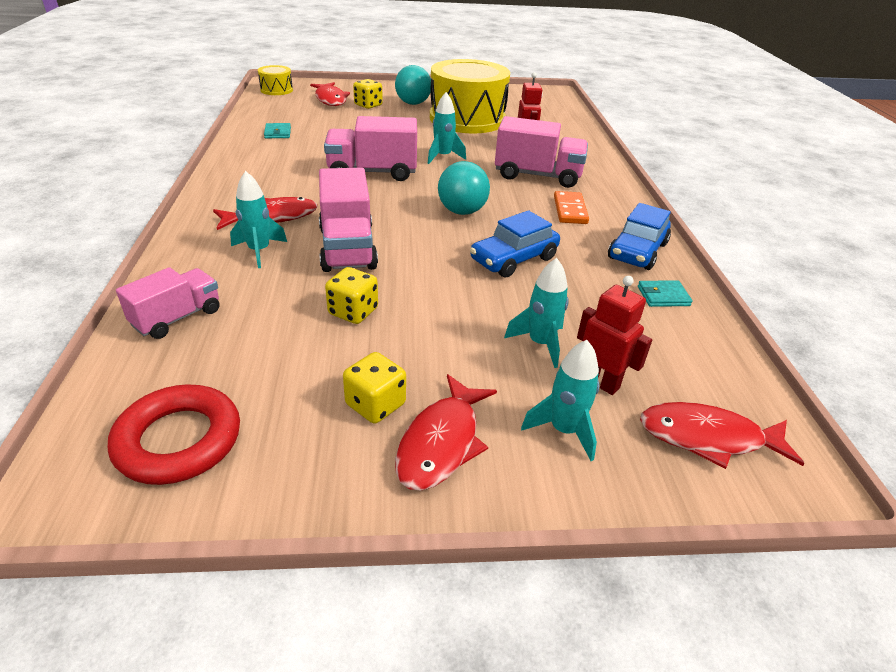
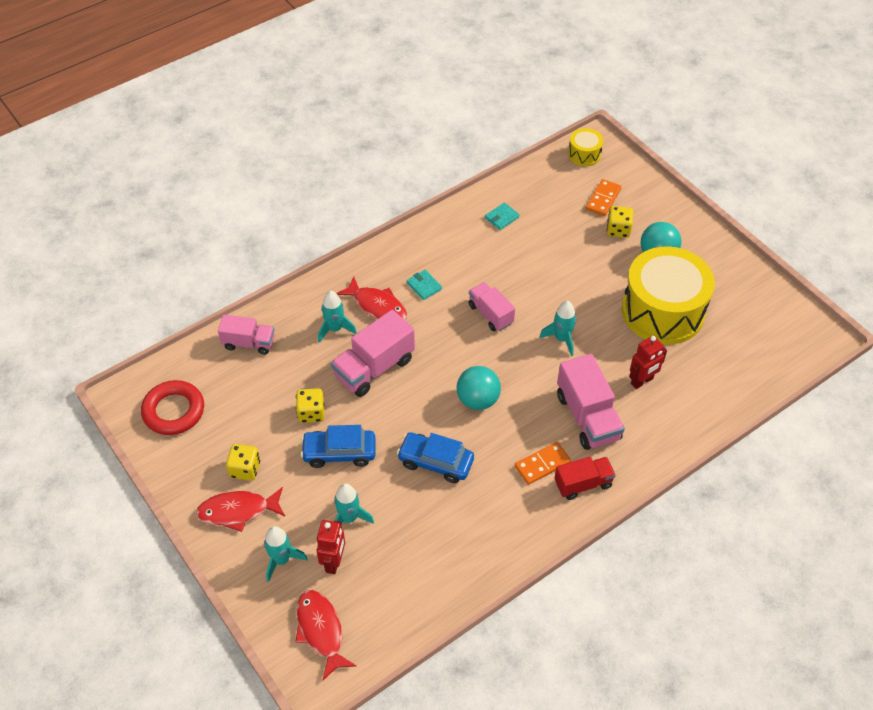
camera: 60 degrees right, 15 degrees up
red fish [310,82,350,106] -> orange domino [585,179,622,216]
pink truck [324,116,417,181] -> pink truck [469,282,515,331], size x0.64
blue car [608,203,671,270] -> blue car moved to [301,425,375,468]
turquoise wallet [638,280,692,307] -> turquoise wallet moved to [407,270,442,300]
none -> red truck [554,457,616,500]

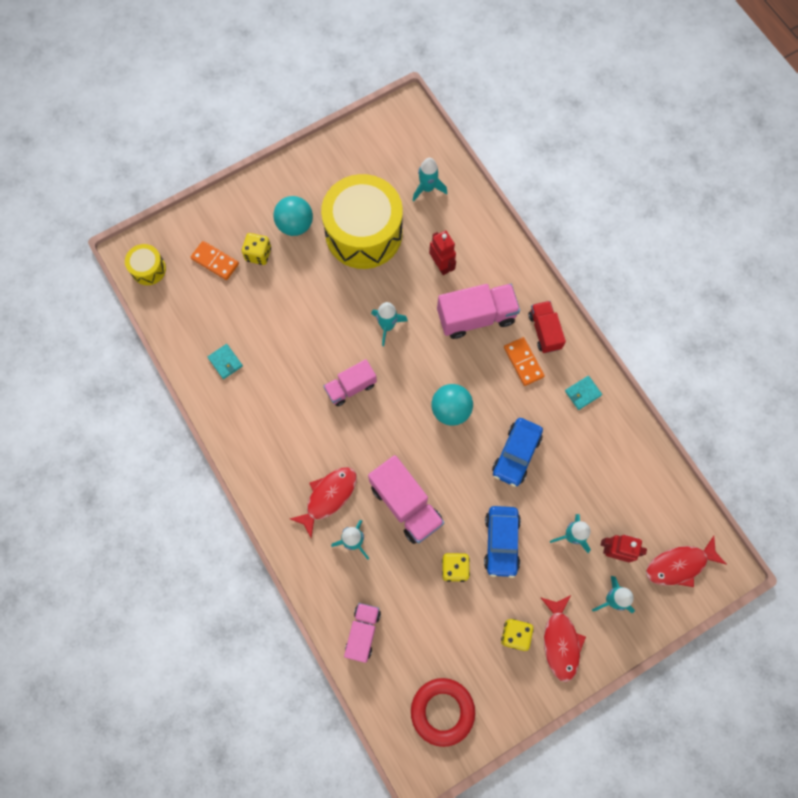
camera: 85 degrees left, 20 degrees up
turquoise wallet [407,270,442,300] -> turquoise wallet moved to [565,376,602,410]
none -> turquoise rocket [412,158,447,202]

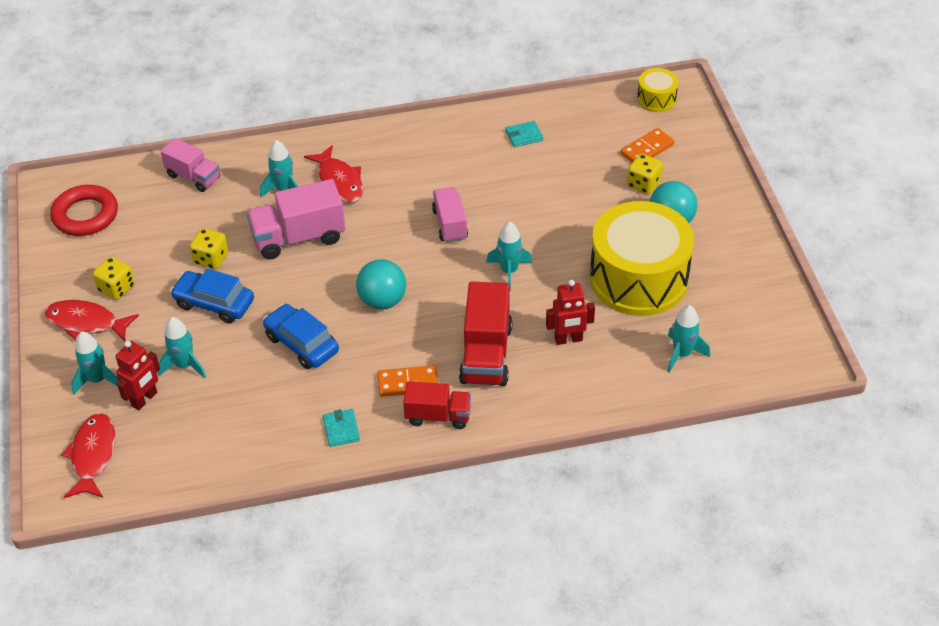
camera: 110 degrees right, 25 degrees down
pink truck [437,284,520,339] -> red truck [459,282,512,386]

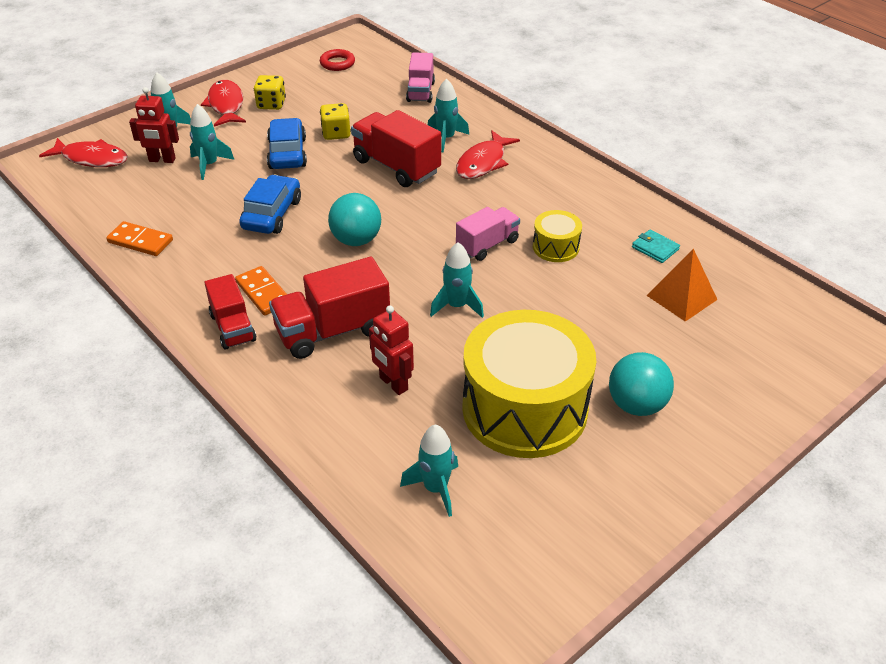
camera: 60 degrees right, 5 degrees down
red ring [50,185,118,236] -> red ring [320,49,355,71], size x0.61
red fish [61,413,116,498] -> red fish turned 45 degrees clockwise [39,138,128,167]
pink truck [247,179,345,260] -> red truck [351,110,441,187]
turquoise wallet [323,409,360,447] -> none
orange domino [621,128,675,162] -> orange domino moved to [106,221,173,256]
yellow dice [627,154,663,194] -> none
yellow drum [637,68,678,112] -> yellow drum moved to [533,210,582,262]
none -> orange pyramid [647,248,718,322]

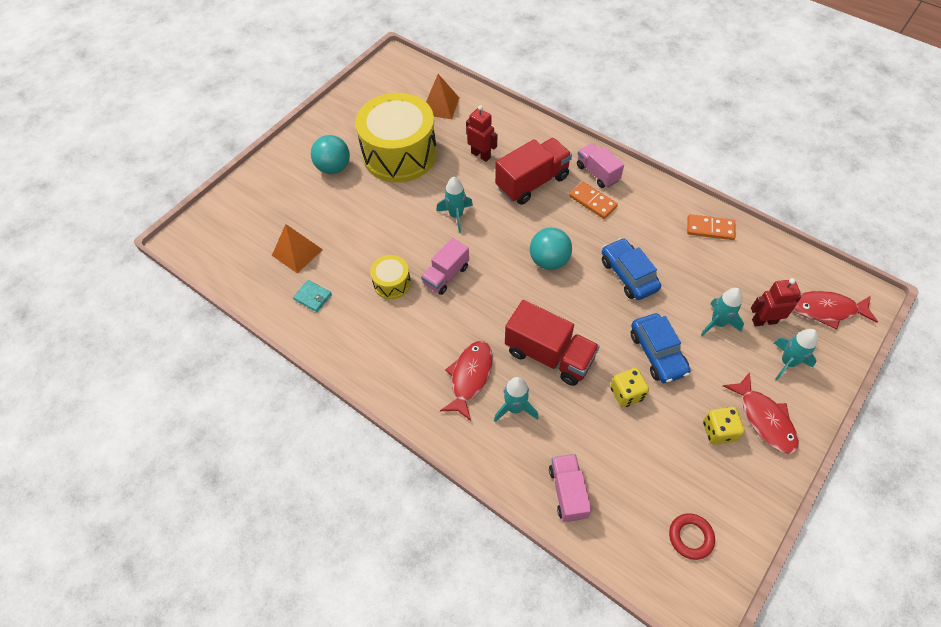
camera: 170 degrees right, 15 degrees up
red truck [204,274,256,350] -> pink truck [577,143,624,188]
blue car [239,175,301,234] -> blue car turned 150 degrees clockwise [602,238,661,300]
turquoise rocket [400,424,458,517] -> orange pyramid [426,74,459,119]

